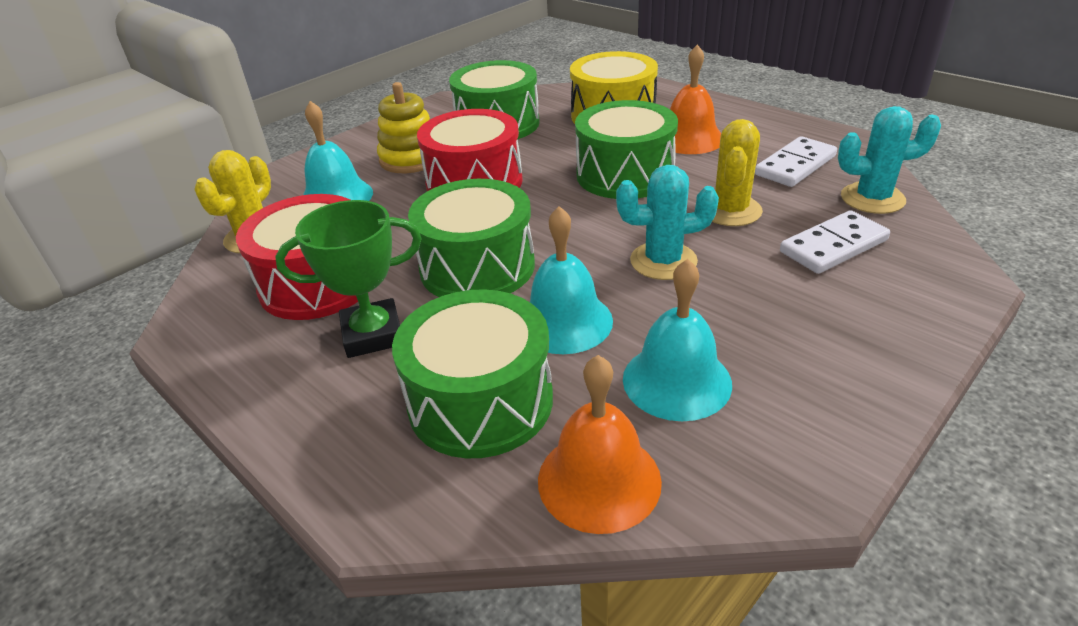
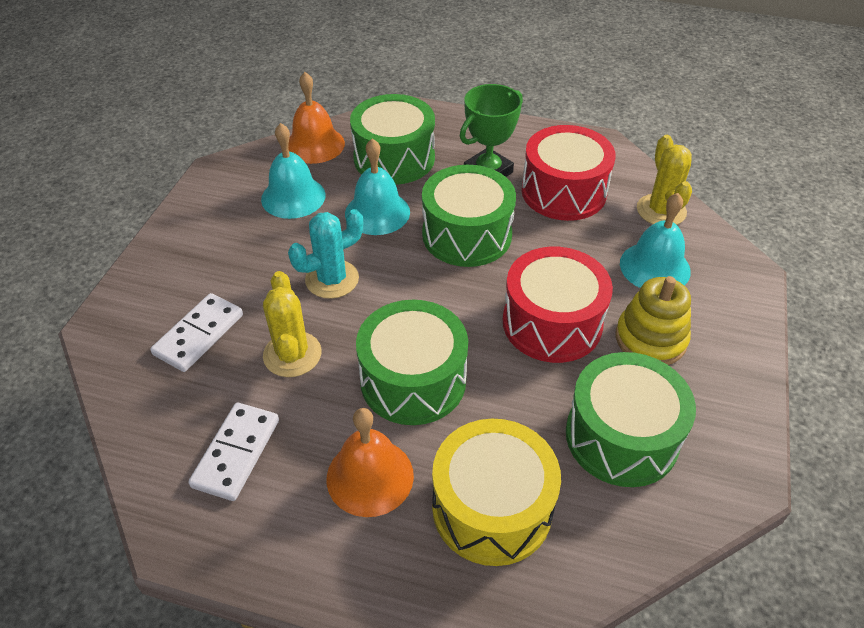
camera: 150 degrees right, 10 degrees up
turquoise cactus [838,106,941,214] -> none

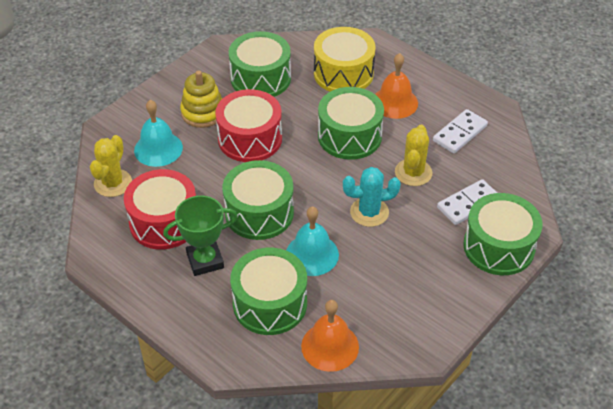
camera: 155 degrees left, 0 degrees up
turquoise bell [261,123,325,219] -> none
none -> green drum [463,193,542,275]

